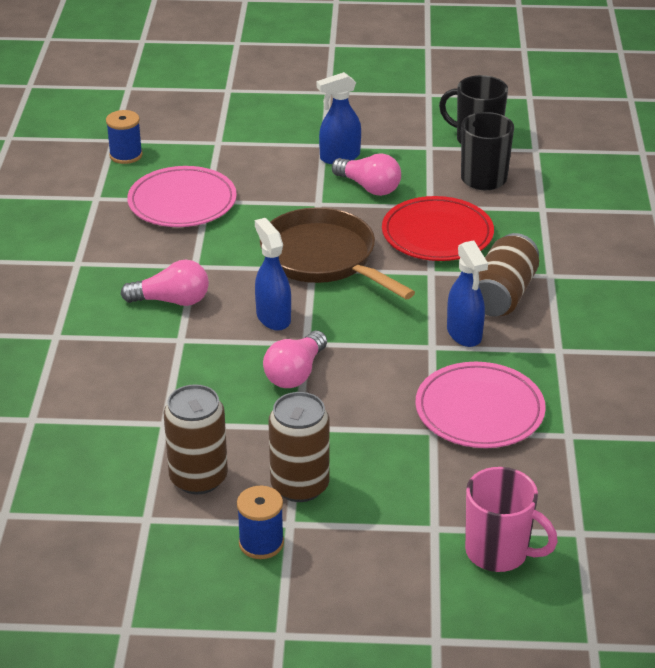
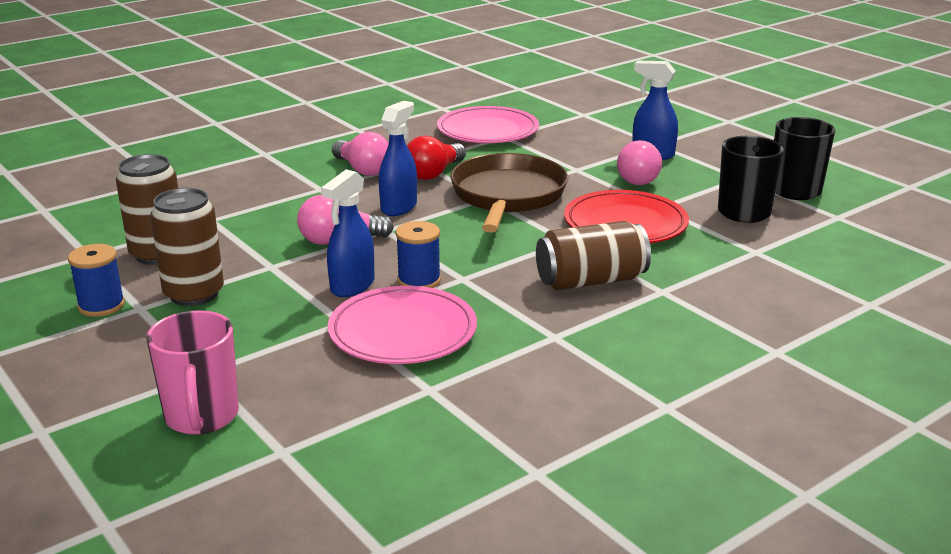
camera: 50 degrees right, 10 degrees down
blue spool [106,110,143,164] -> blue spool moved to [396,221,441,288]
blue spray bottle [447,240,488,347] -> blue spray bottle moved to [321,169,375,297]
none -> red light bulb [407,136,466,180]

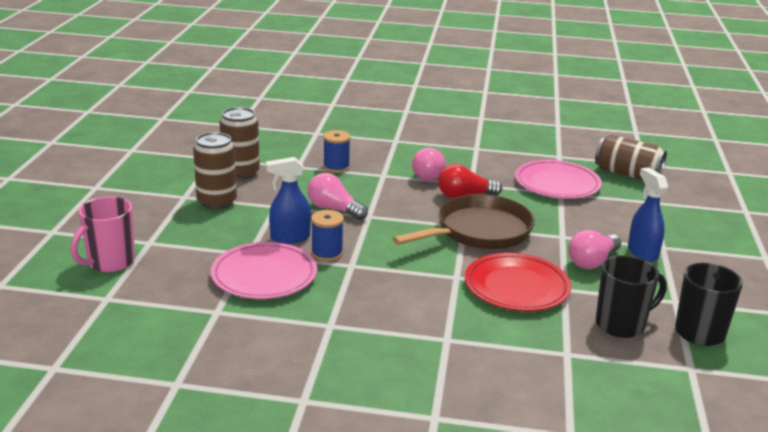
camera: 45 degrees right, 0 degrees up
blue spool [68,244,125,317] -> blue spool moved to [323,130,351,173]
blue spray bottle [379,101,417,216] -> none
brown can [536,221,651,290] -> brown can moved to [595,135,667,180]

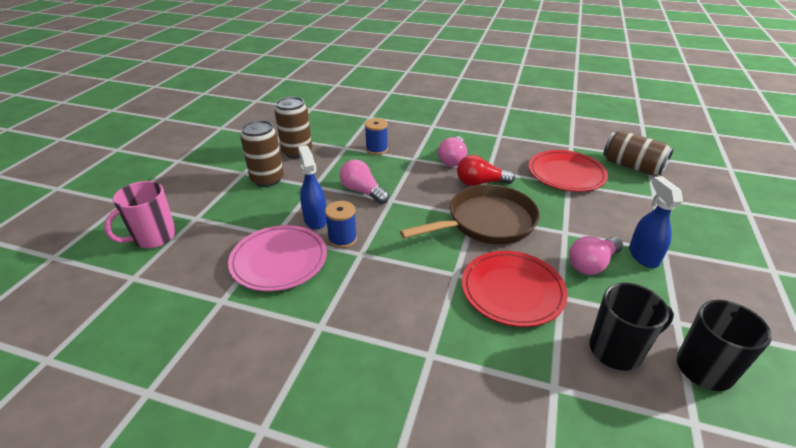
camera: 10 degrees right, 10 degrees up
blue spray bottle [266,157,311,244] -> blue spray bottle turned 75 degrees clockwise [298,145,327,230]
pink plate [515,160,602,199] -> red plate [528,150,608,192]

